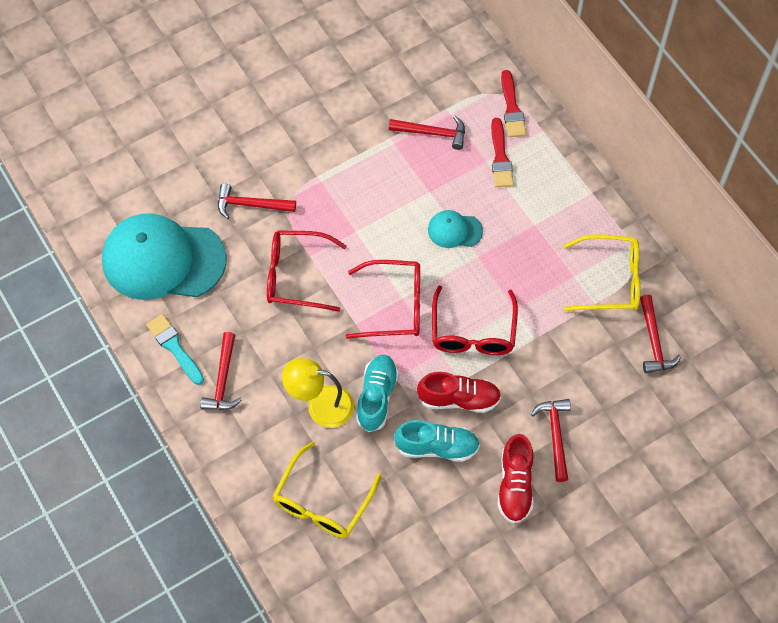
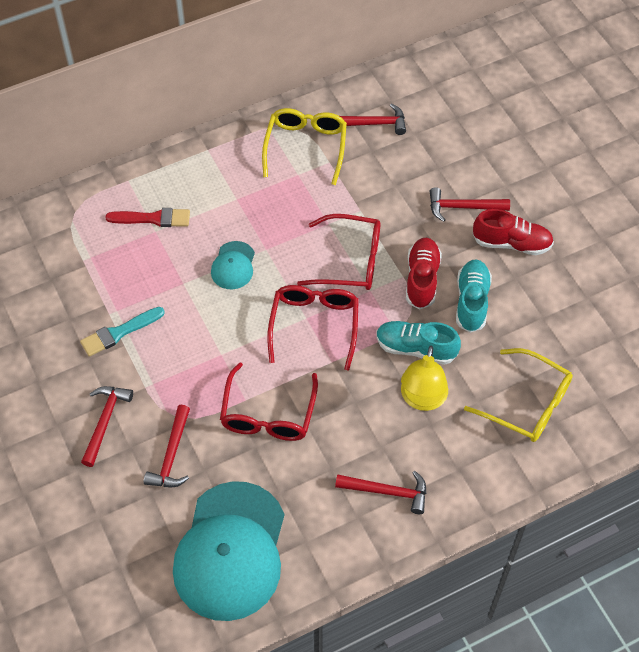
camera: 85 degrees left, 5 degrees down
turquoise brush [147,314,204,385] -> turquoise brush moved to [80,307,165,357]
red hammer [389,116,465,150] -> red hammer moved to [81,386,133,467]
red brush [501,70,527,137] -> none

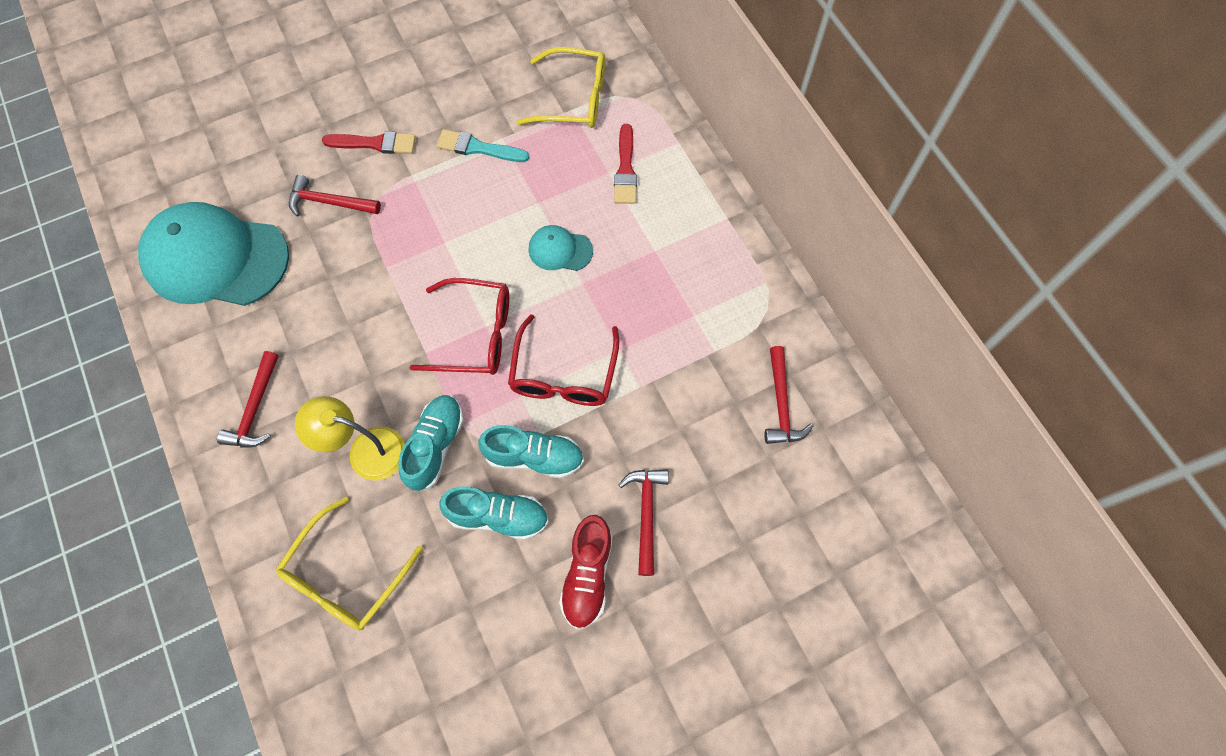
camera: 90 degrees right, 10 degrees up
turquoise brush [80,307,165,357] -> turquoise brush turned 45 degrees counterclockwise [437,129,529,162]
red hammer [81,386,133,467] -> red brush [322,131,416,154]
red glasses [220,362,318,441] -> none
yellow glasses [262,108,347,185] -> yellow glasses moved to [517,47,605,128]
red shoe [406,238,442,310] -> turquoise shoe [478,425,584,479]

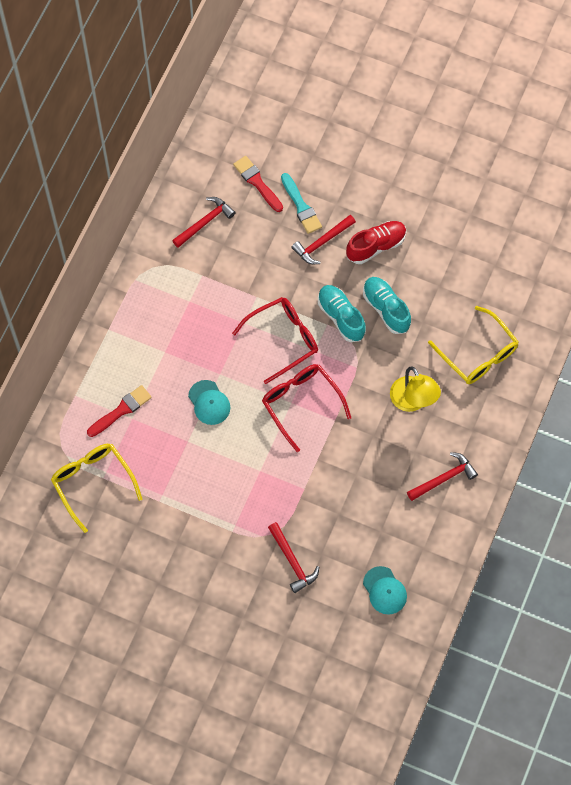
camera: 130 degrees left, 0 degrees up
turquoise cap [138,202,289,306] -> turquoise cap [363,566,407,615], size x0.45
yellow glasses [276,497,423,631] -> yellow glasses turned 60 degrees clockwise [428,306,519,384]
red brush [322,131,416,154] -> red brush moved to [233,156,283,212]
turquoise shoe [398,395,464,492] -> none
turquoise brush [437,129,529,162] -> turquoise brush moved to [281,173,322,234]

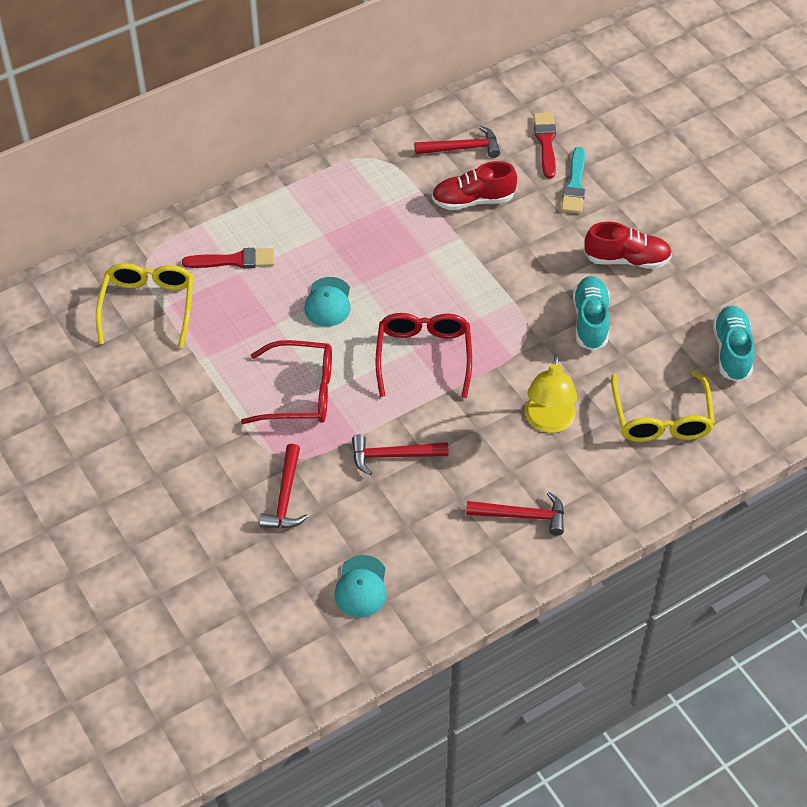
camera: 35 degrees right, 15 degrees down
red glasses [232,297,318,384] -> red glasses moved to [241,340,332,424]
red hammer [291,215,356,264] -> red hammer moved to [352,434,449,475]
turquoise shoe [318,285,366,342] -> turquoise shoe moved to [713,305,755,382]
none -> red shoe [432,161,517,210]

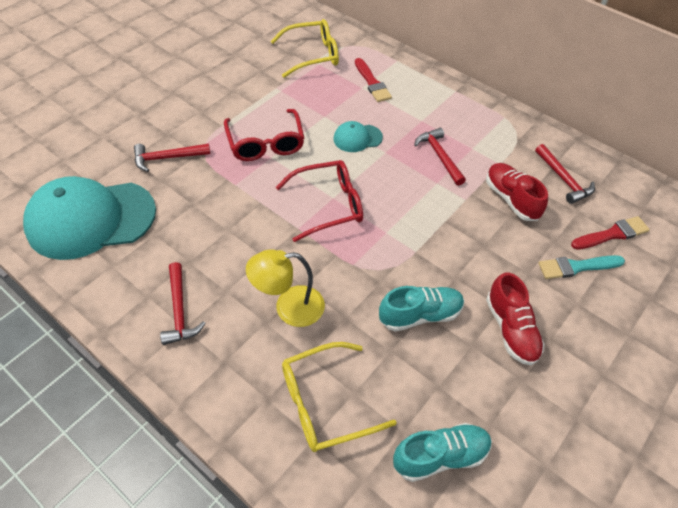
camera: 70 degrees right, 0 degrees up
turquoise cap [335,555,386,617] -> turquoise cap [23,176,156,260], size x2.23
red hammer [352,434,449,475] -> red hammer moved to [414,128,466,186]

